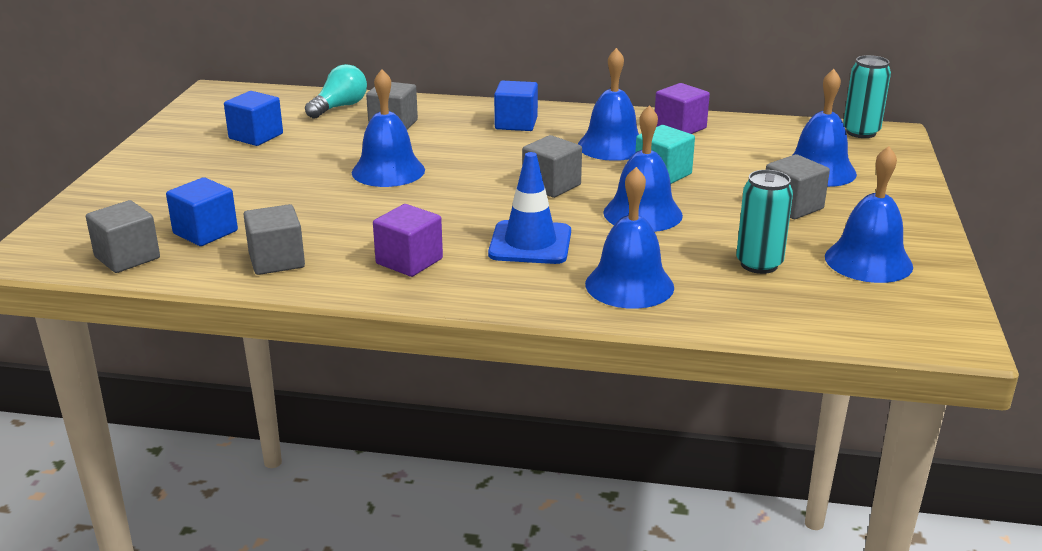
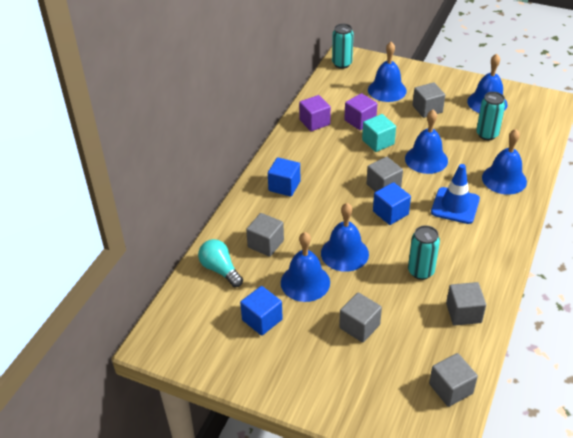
camera: 75 degrees left, 15 degrees up
blue cube [166,177,238,246] -> blue cube moved to [373,182,411,225]
purple cube [373,204,443,277] -> purple cube moved to [344,93,377,130]
blue bell [578,48,639,161] -> blue bell moved to [281,232,330,302]
none -> grey cube [339,292,382,343]
none -> turquoise can [408,225,440,280]

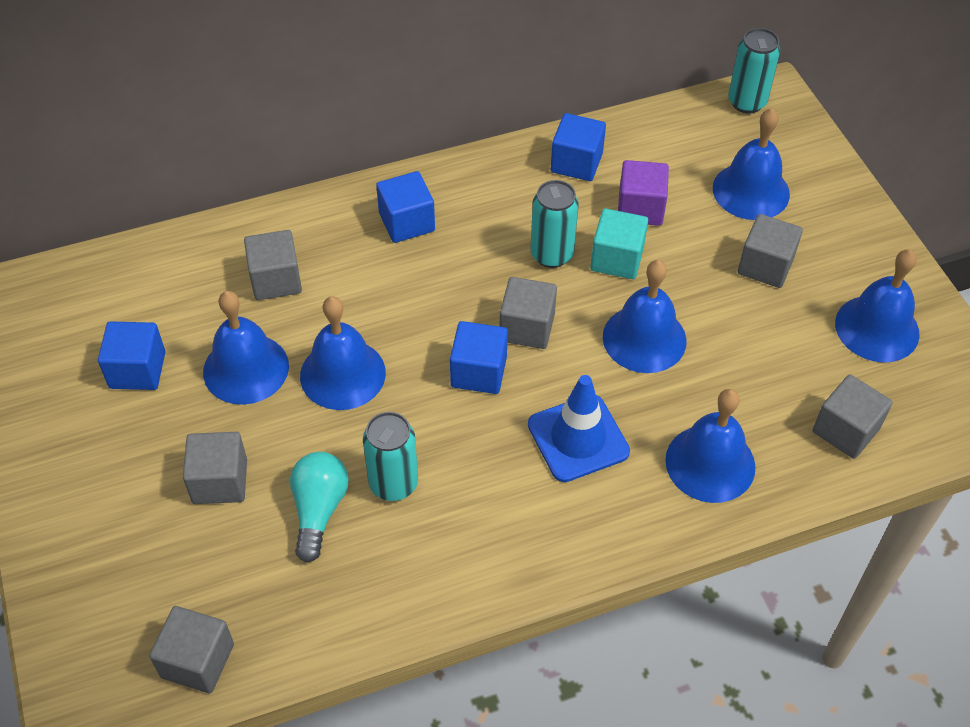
camera: 45 degrees right, 10 degrees up
turquoise light bulb [198,239,243,287] -> turquoise light bulb moved to [290,452,349,563]
purple cube [299,95,331,131] -> blue cube [551,113,606,181]
grey cube [446,282,486,325] -> grey cube moved to [813,374,893,459]
turquoise can [476,92,506,140] -> turquoise can moved to [530,180,579,268]

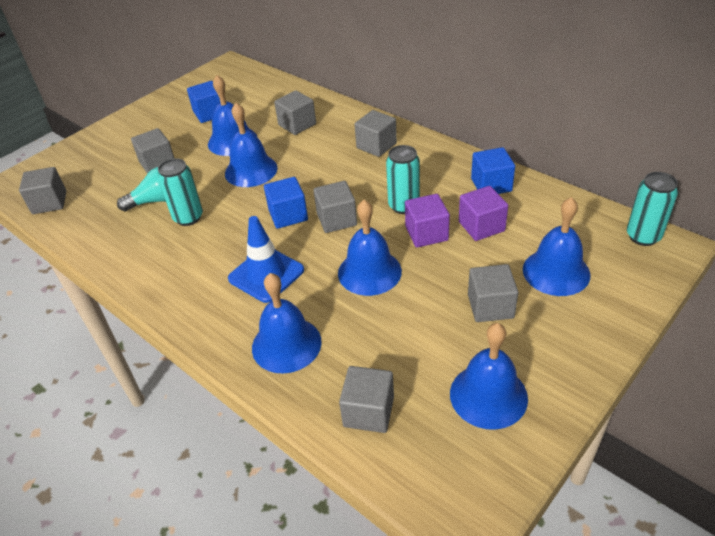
camera: 65 degrees right, 10 degrees down
blue cube [376,171,435,243] -> grey cube [354,110,397,157]
turquoise cube [590,208,648,279] -> purple cube [405,194,450,248]

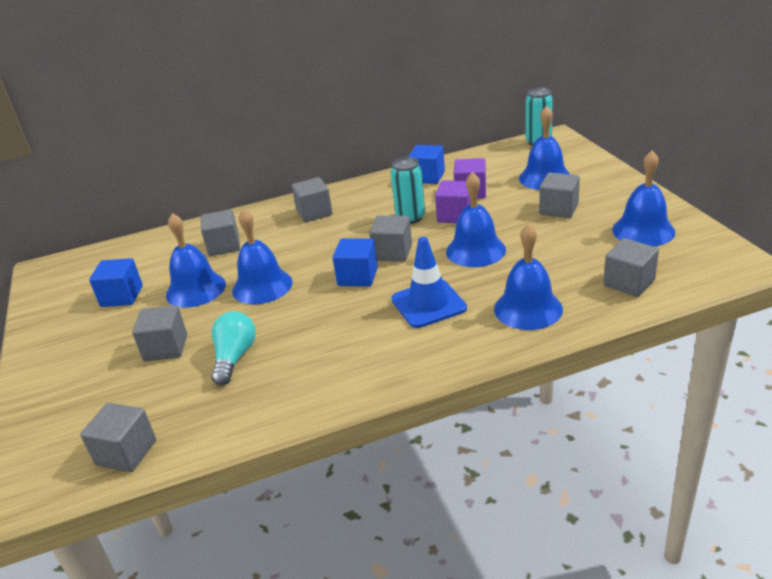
camera: 60 degrees left, 10 degrees down
turquoise can [158,158,203,226] -> none

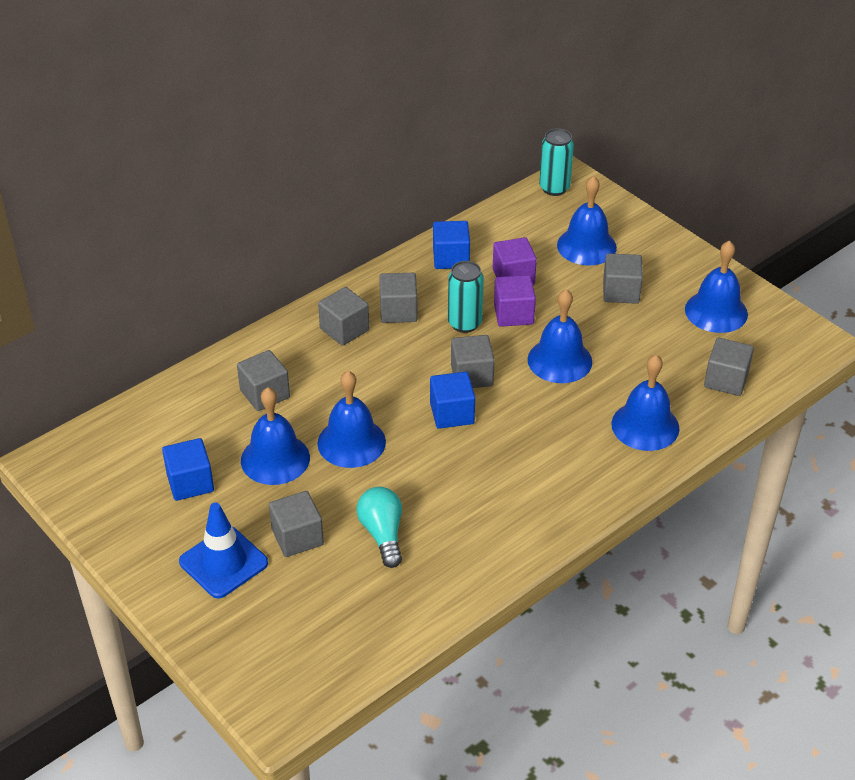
camera: 25 degrees left, 10 degrees up
grey cube [80,403,156,472] -> grey cube moved to [379,273,417,323]
blue traffic cone [391,237,467,328] -> blue traffic cone moved to [179,503,268,598]

